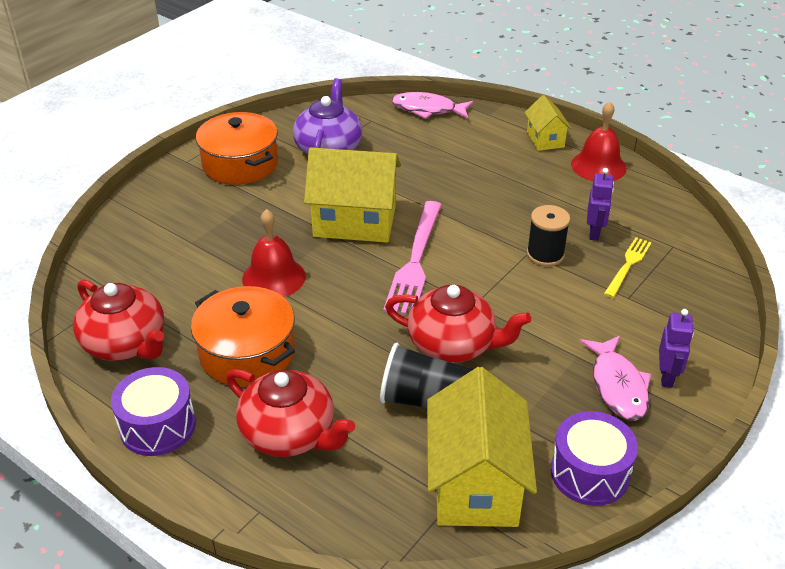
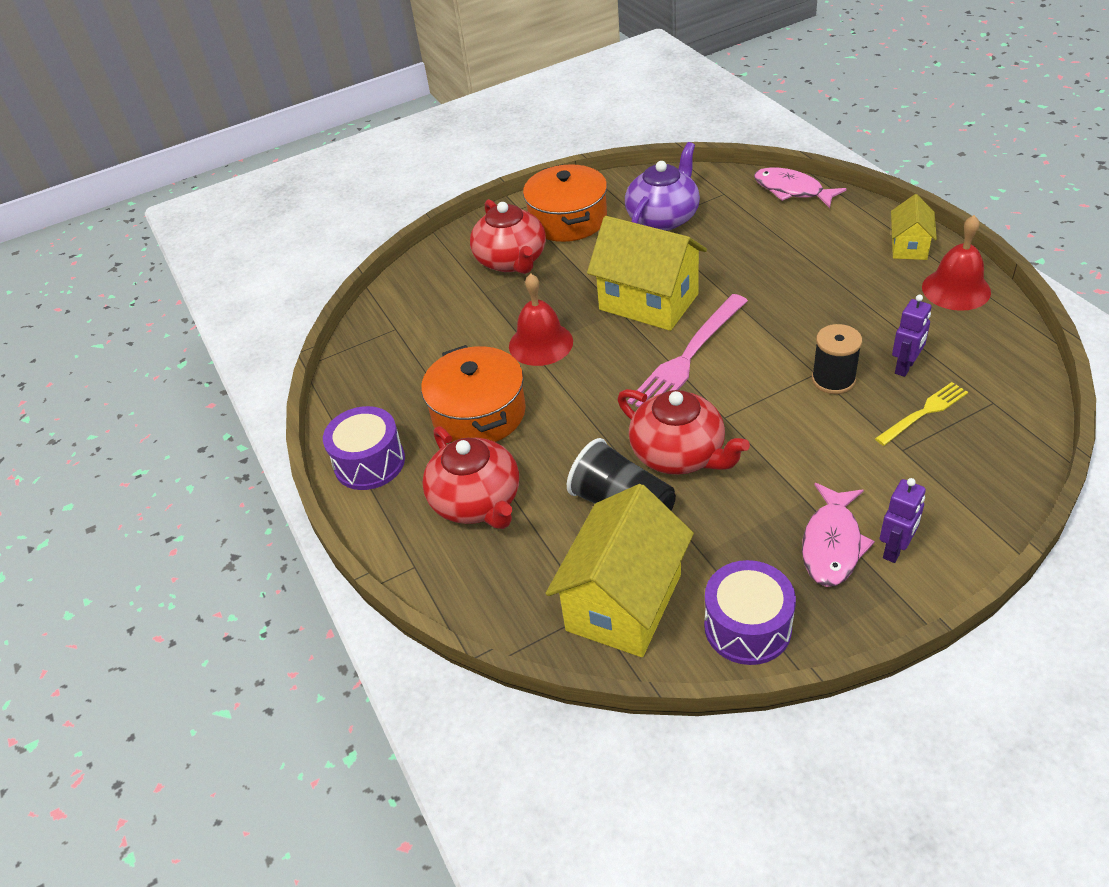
camera: 30 degrees right, 5 degrees up
red teapot [73,279,164,361] -> red teapot moved to [470,199,546,274]

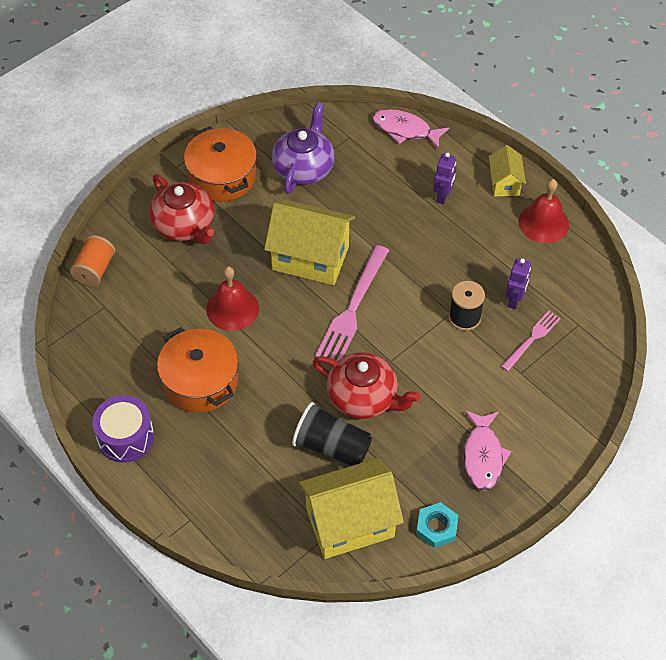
camera: 20 degrees left, 10 degrees up
red teapot [422,426,519,529] -> none
yellow house [546,484,694,657] -> yellow house turned 60 degrees clockwise [299,458,404,559]
purple drum [704,560,796,665] -> turquoise nut [416,502,459,548]
yellow fork [875,382,968,446] -> pink fork [501,311,561,372]
purple robot [880,478,926,563] -> purple robot moved to [433,152,457,204]
none -> orange spool [70,235,115,286]

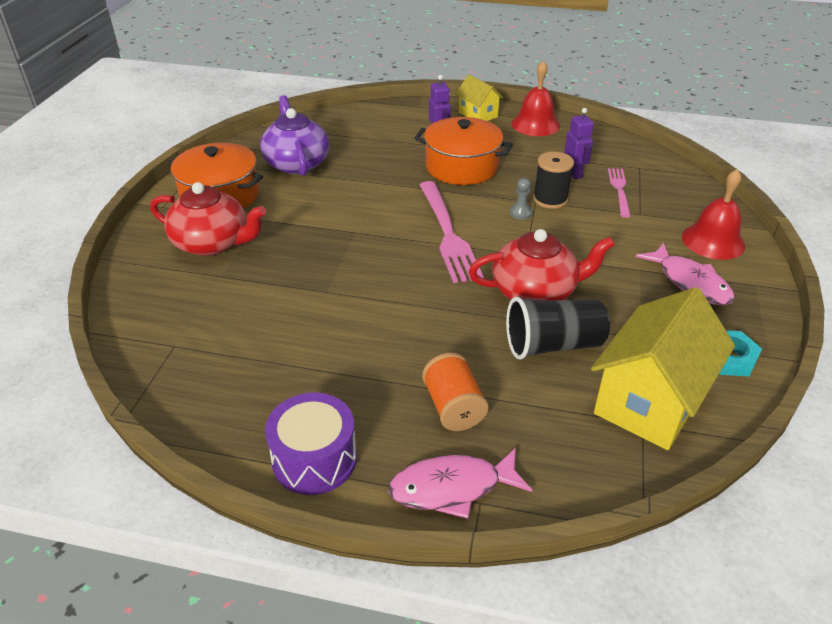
camera: 35 degrees left, 15 degrees down
orange spool [70,235,115,286] -> orange spool moved to [422,353,488,431]
orange pot [157,327,238,413] -> orange pot moved to [415,117,513,185]
red bell [206,266,259,331] -> red bell moved to [682,169,745,260]
yellow house [264,200,355,285] -> none
pink fish [372,109,449,149] -> pink fish moved to [388,448,532,519]
none -> grey pawn [509,178,532,220]

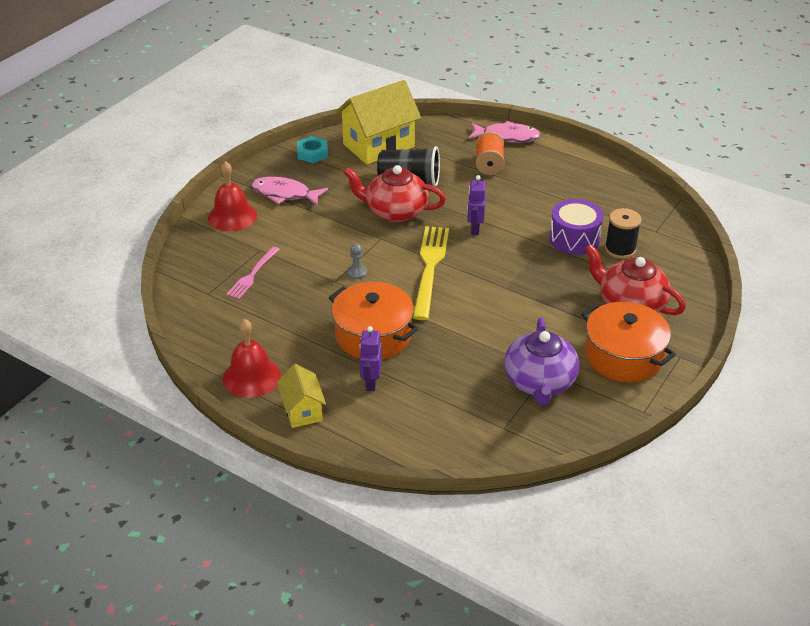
camera: 160 degrees left, 0 degrees up
purple drum [265,393,357,495] -> purple drum moved to [549,199,603,255]
pink fork [420,181,484,283] -> yellow fork [412,226,449,320]
black spool [533,152,574,209] -> black spool moved to [605,208,641,259]
purple robot [564,108,594,179] -> purple robot moved to [467,175,486,235]
pink fish [636,242,735,305] -> pink fish turned 60 degrees counterclockwise [251,177,328,206]

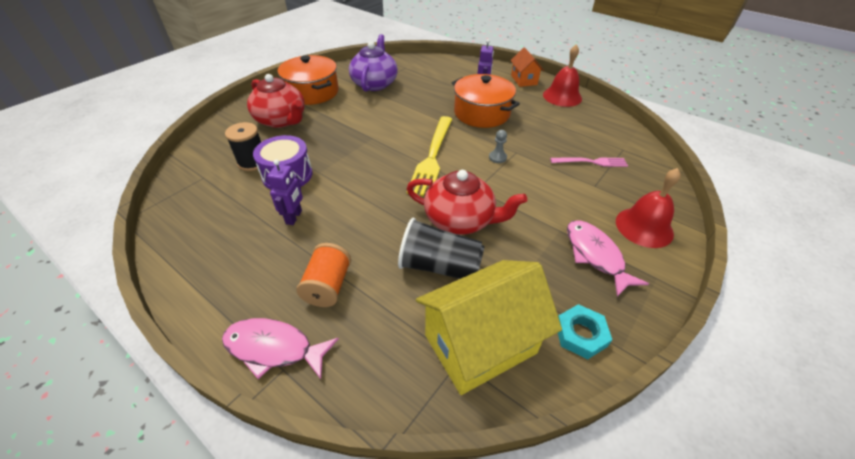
camera: 175 degrees left, 5 degrees up
pink fork [226,246,279,299] -> pink fork turned 60 degrees clockwise [550,157,628,167]
pink fish [251,177,328,206] -> pink fish turned 135 degrees counterclockwise [567,220,649,297]
yellow house [277,364,326,428] -> orange house [510,47,544,87]
purple robot [467,175,486,235] -> purple robot moved to [267,159,303,225]

